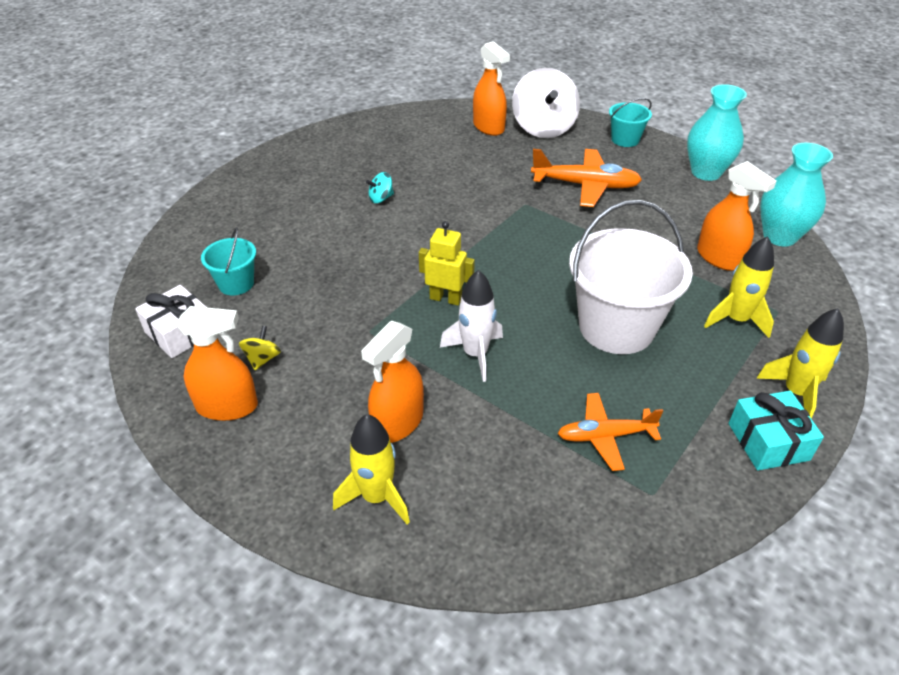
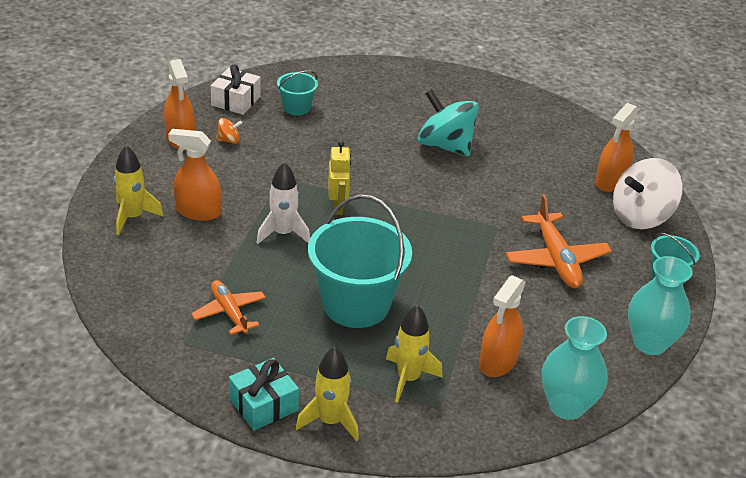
camera: 65 degrees right, 5 degrees down
yellow spinning top [239,326,281,370] -> orange spinning top [216,118,242,144]
turquoise spinning top [366,172,394,203] -> turquoise spinning top [418,90,479,156], size x2.35
white bucket [569,200,693,354] -> turquoise bucket [308,195,412,328]

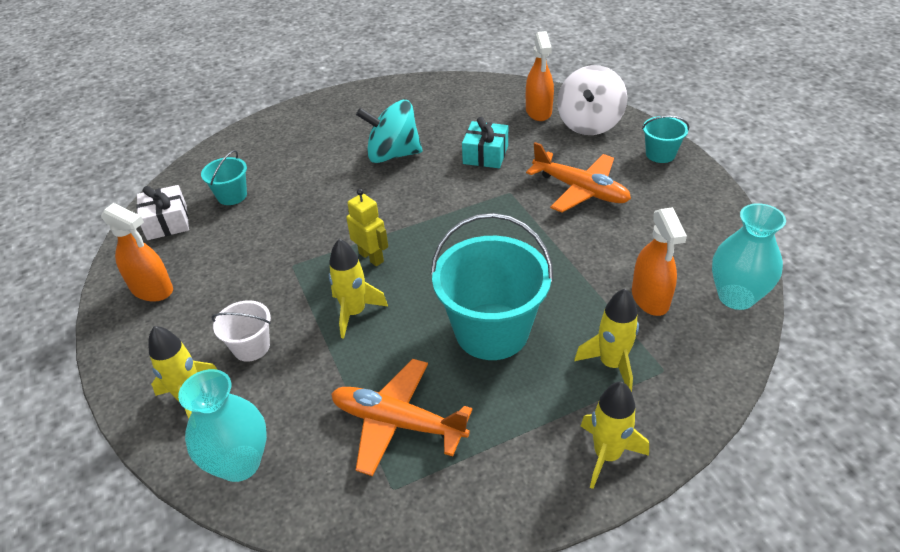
camera: 35 degrees left, 5 degrees up
orange spray bottle [168,129,221,221] -> white bucket [212,300,271,362]
orange plane [191,280,266,335] -> orange plane [331,359,473,476], size x1.52
orange spinning top [216,118,242,144] -> none
turquoise gift [229,358,299,431] -> turquoise gift moved to [462,117,508,168]
white rocket [256,162,310,244] -> yellow rocket [329,239,388,338]
turquoise vase [628,256,693,355] -> turquoise vase moved to [178,369,267,482]

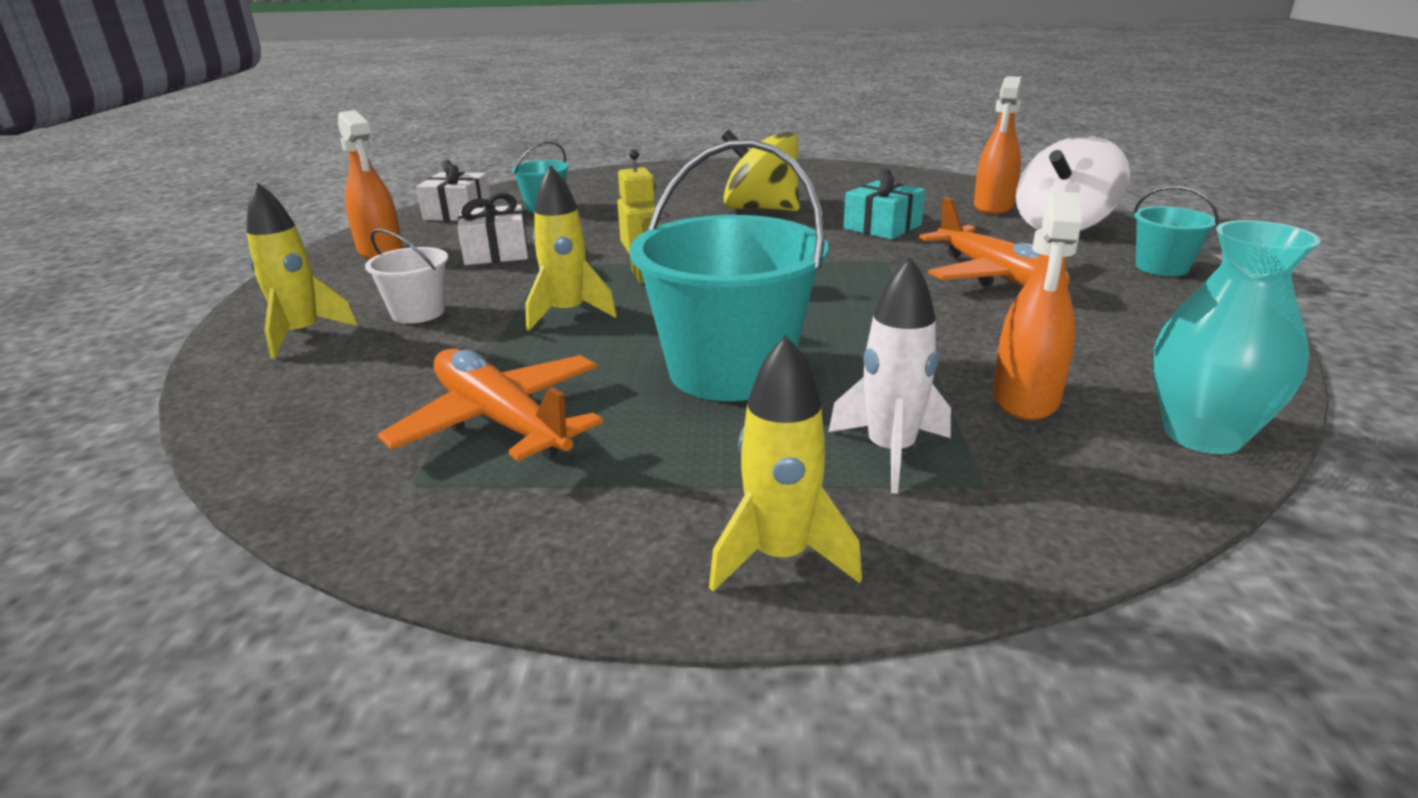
camera: 25 degrees right, 15 degrees down
turquoise vase [178,369,267,482] -> none
turquoise spinning top [356,100,422,163] -> yellow spinning top [721,130,800,211]
yellow rocket [574,289,639,392] -> white rocket [828,257,951,494]
none -> white gift [457,193,528,265]

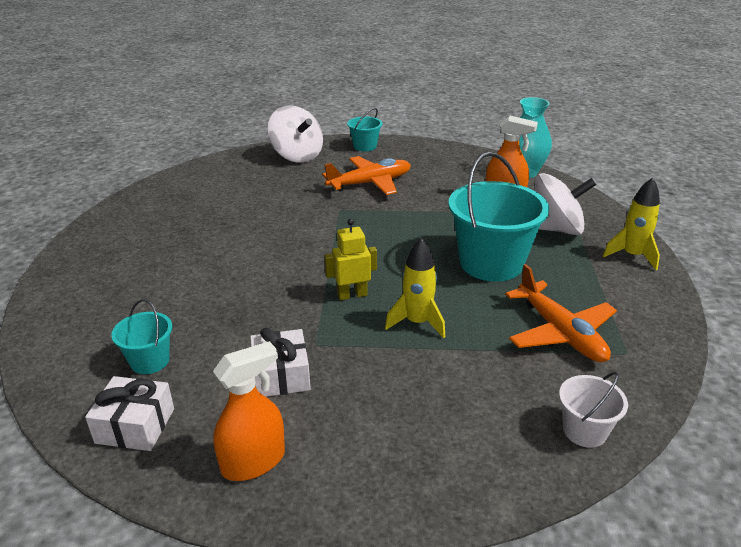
camera: 90 degrees left, 5 degrees up
yellow rocket [247,182,358,359] -> none
white bucket [365,228,448,324] -> white bucket moved to [559,372,628,448]
orange plane [378,349,603,461] -> orange plane turned 75 degrees counterclockwise [505,264,617,362]
yellow spinning top [721,130,800,211] -> none
white rocket [828,257,951,494] -> white spinning top [534,173,596,235]
turquoise gift [844,169,925,240] -> none
orange spray bottle [974,76,1021,214] -> none

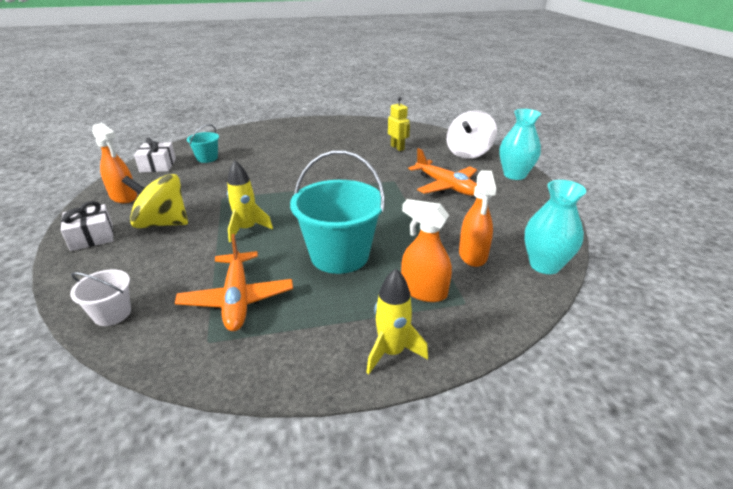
camera: 75 degrees right, 0 degrees up
white gift [250,328,311,397] -> white gift moved to [61,201,113,251]
yellow robot [324,219,377,300] -> yellow robot moved to [388,97,410,151]
turquoise bucket [347,108,382,152] -> turquoise vase [499,109,541,180]
orange plane [505,264,617,362] -> orange plane turned 60 degrees counterclockwise [175,234,293,331]
white spinning top [534,173,596,235] -> orange spray bottle [401,199,452,302]
none -> yellow spinning top [122,174,188,228]

